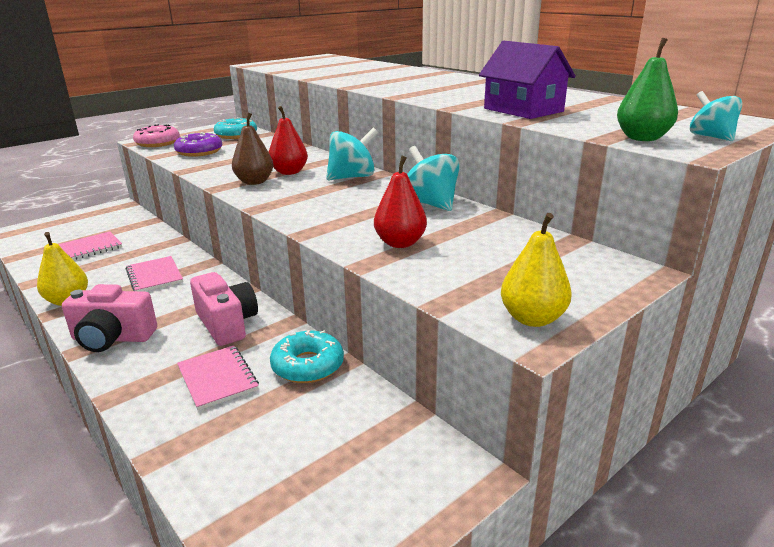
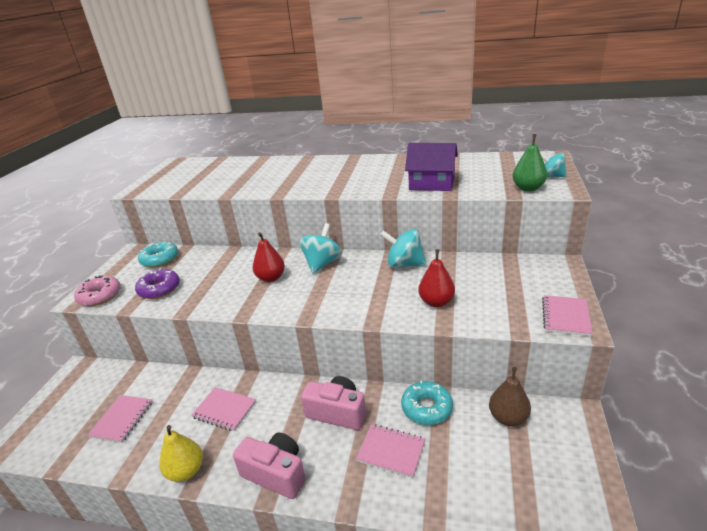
camera: 35 degrees left, 5 degrees up
pink camera [62,284,157,352] -> pink camera turned 120 degrees counterclockwise [233,433,306,499]
brown pear [232,113,273,185] -> brown pear moved to [489,367,531,426]
yellow pear [501,213,572,327] -> pink notebook [542,295,593,336]

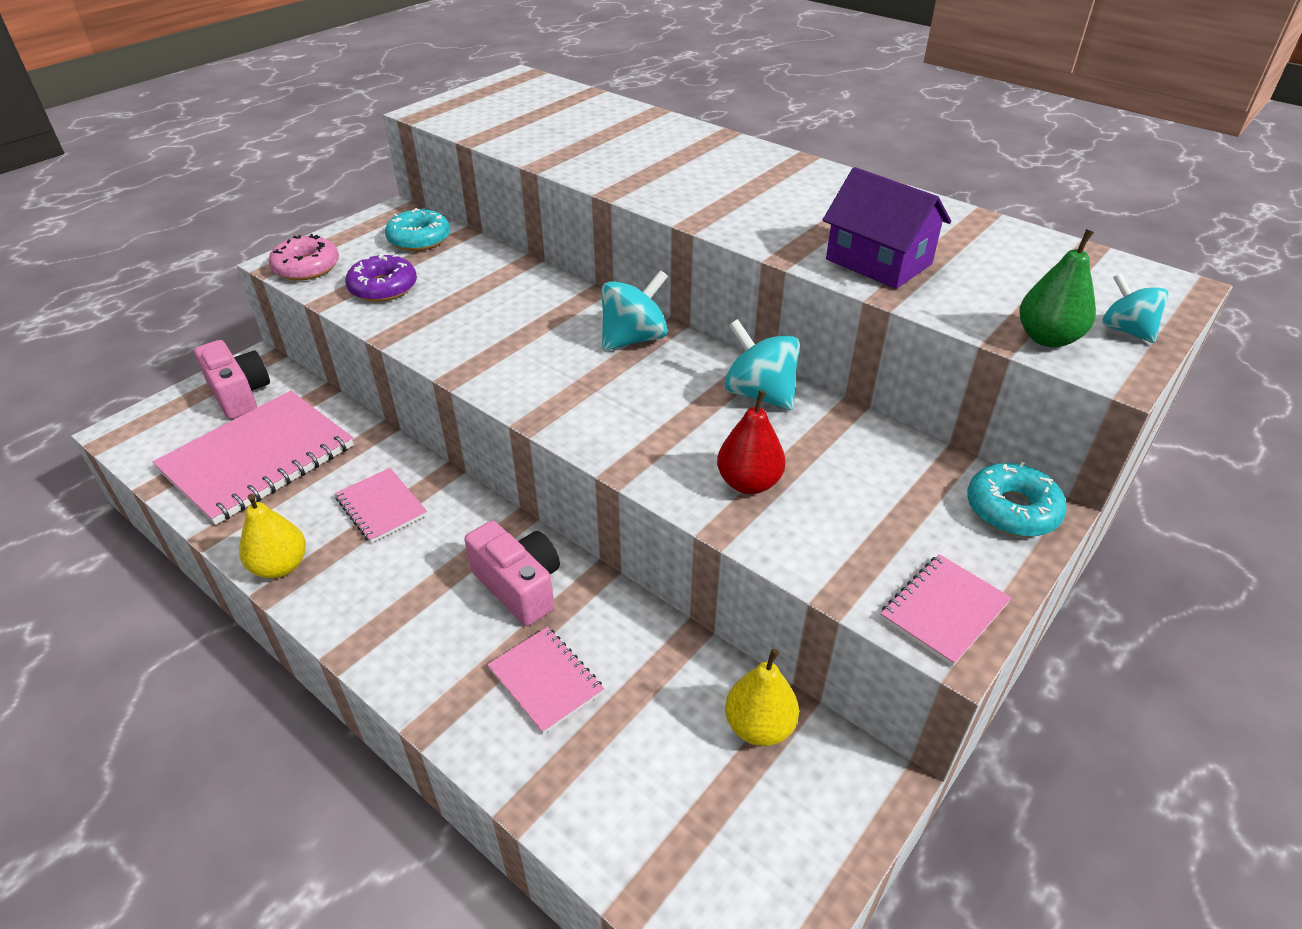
camera: 25 degrees right, 10 degrees up
pink notebook [87,395,153,443] -> pink notebook [152,391,354,525], size x1.99
pink camera [233,433,306,499] -> pink camera moved to [194,340,270,419]
red pear [253,232,285,282] -> none
turquoise donut [401,380,453,425] -> turquoise donut moved to [967,462,1067,537]
brown pear [489,367,531,426] -> yellow pear [725,649,799,746]

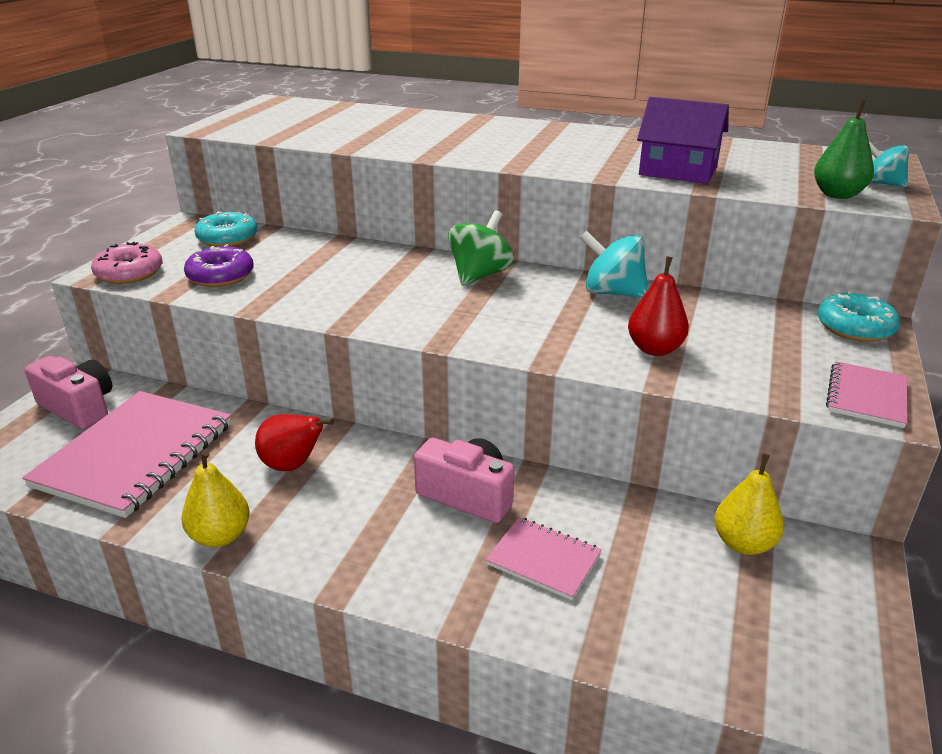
camera: 20 degrees left, 10 degrees down
pink notebook [335,468,427,543] -> red pear [255,414,334,471]
turquoise spinning top [601,270,668,351] -> green spinning top [448,210,514,286]

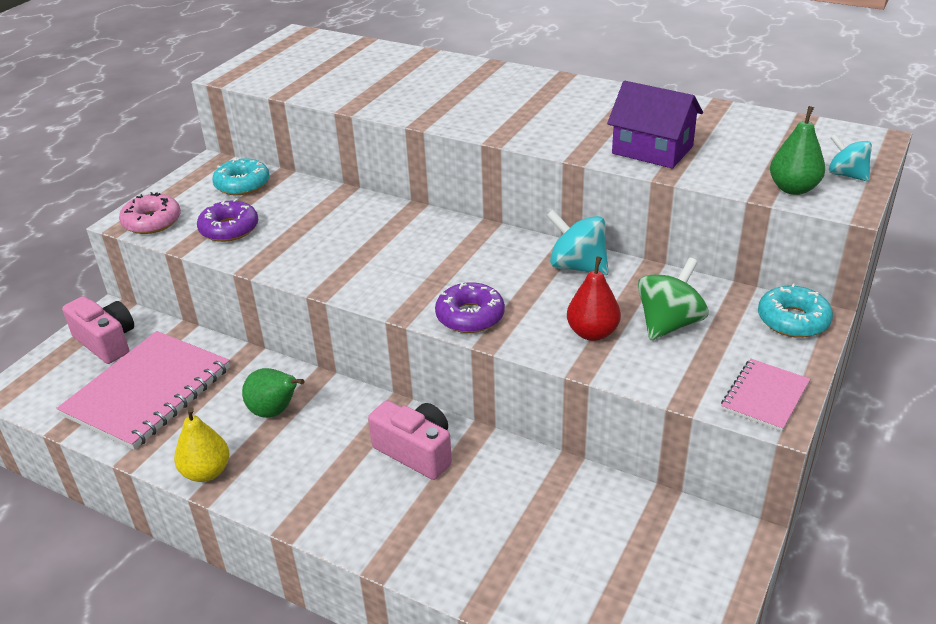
camera: 10 degrees right, 5 degrees up
red pear [255,414,334,471] -> green pear [242,368,305,418]
green spinning top [448,210,514,286] -> green spinning top moved to [638,257,708,340]
pink notebook [486,517,602,600] -> none
yellow pear [714,453,784,555] -> none
none -> purple donut [435,282,505,333]

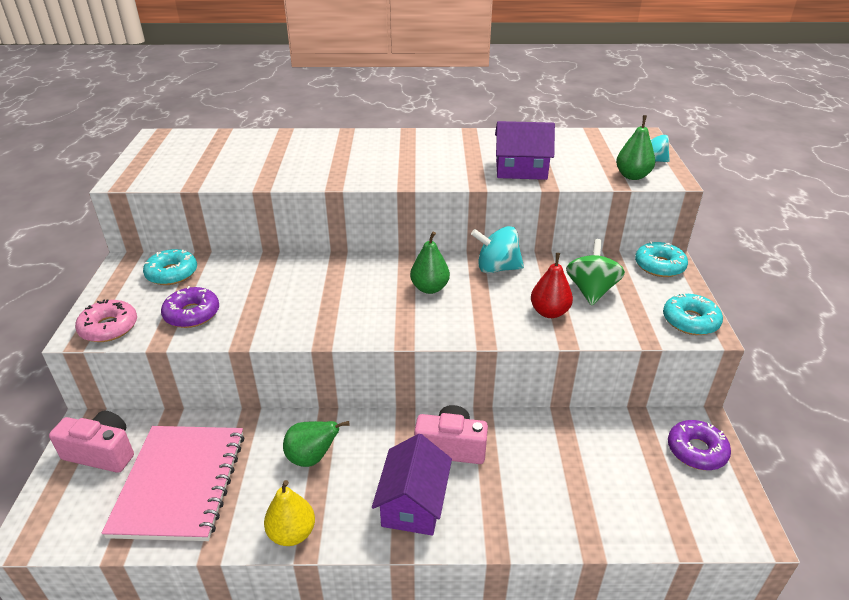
camera: 30 degrees left, 0 degrees up
purple donut [435,282,505,333] -> purple donut moved to [668,420,731,470]
pink notebook [721,359,810,432] -> turquoise donut [663,294,723,335]
none -> purple house [372,434,452,535]
none -> green pear [410,231,450,294]

